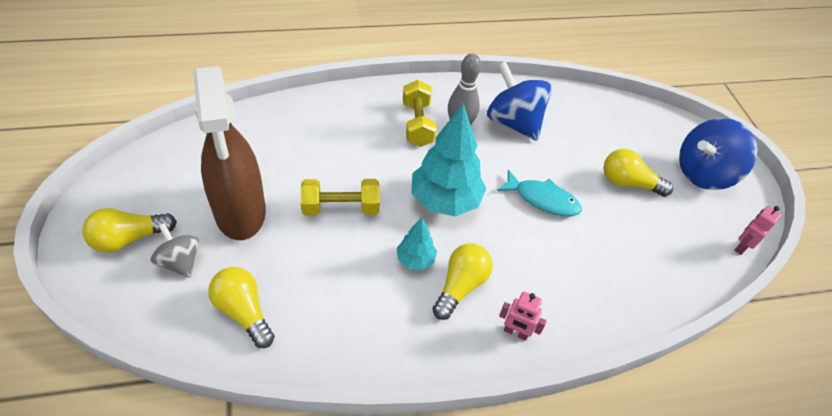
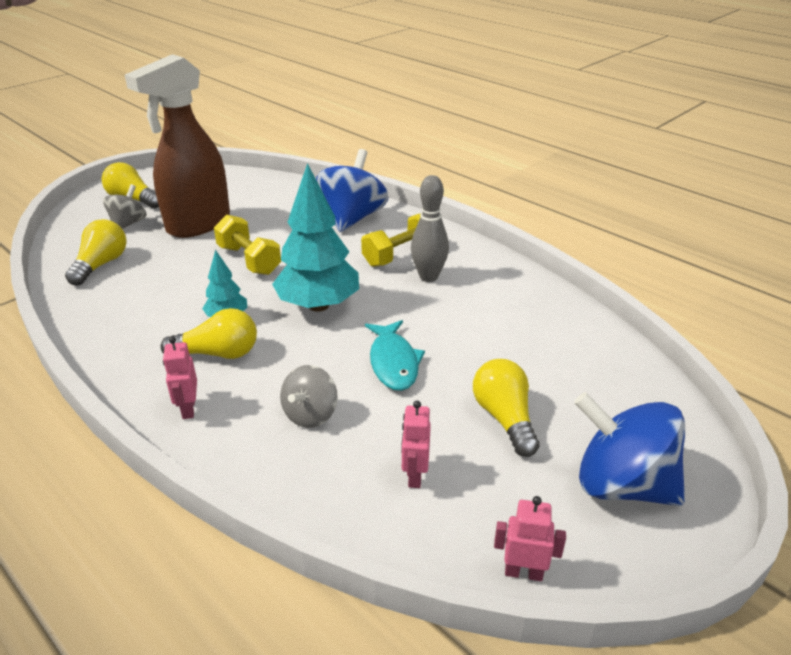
camera: 60 degrees right, 15 degrees down
blue spinning top [487,62,552,141] -> blue spinning top moved to [316,149,389,232]
none -> grey spinning top [280,365,338,428]
none -> pink robot [401,401,431,488]

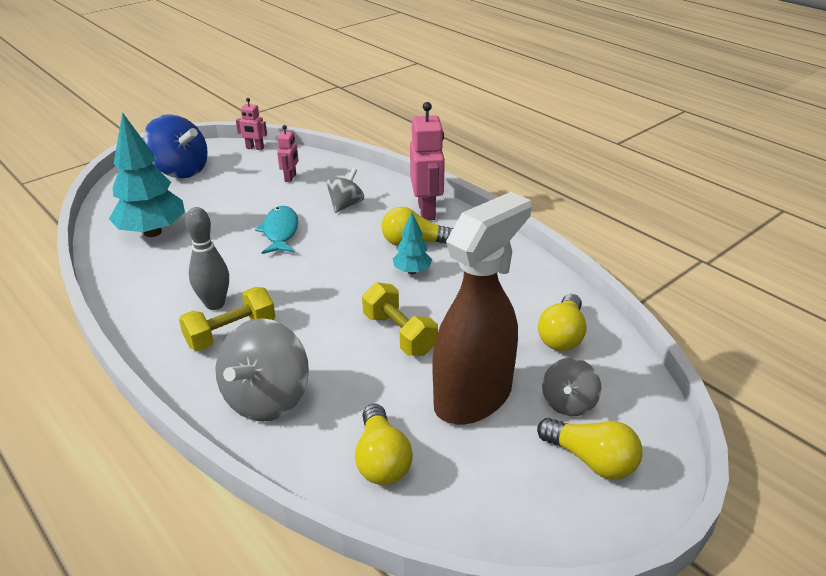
camera: 175 degrees left, 0 degrees up
pink robot [163,336,197,419] -> pink robot [410,102,445,220], size x1.88
turquoise tree [272,163,359,312] -> turquoise tree moved to [109,112,185,237]
blue spinning top [316,149,389,232] -> grey spinning top [215,318,309,422]
yellow light bulb [473,359,539,457] -> yellow light bulb moved to [355,404,413,485]

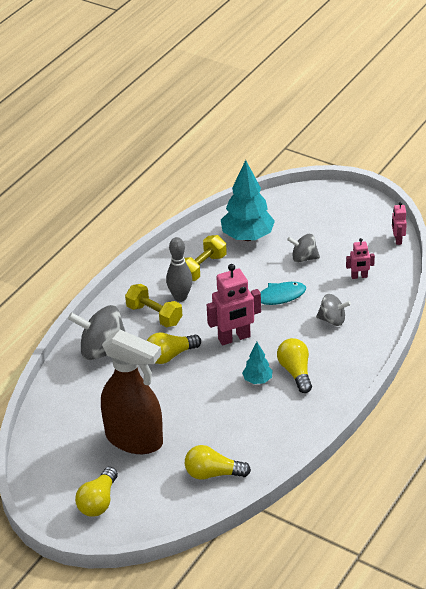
camera: 75 degrees right, 5 degrees up
blue spinning top [143,114,208,178] -> none
yellow light bulb [355,404,413,485] -> yellow light bulb moved to [147,332,201,364]
yellow dumbbell [362,282,438,356] -> yellow dumbbell moved to [185,235,227,281]
pink robot [410,102,445,220] -> pink robot moved to [207,264,261,345]
grey spinning top [542,358,602,416] -> grey spinning top moved to [287,234,320,263]

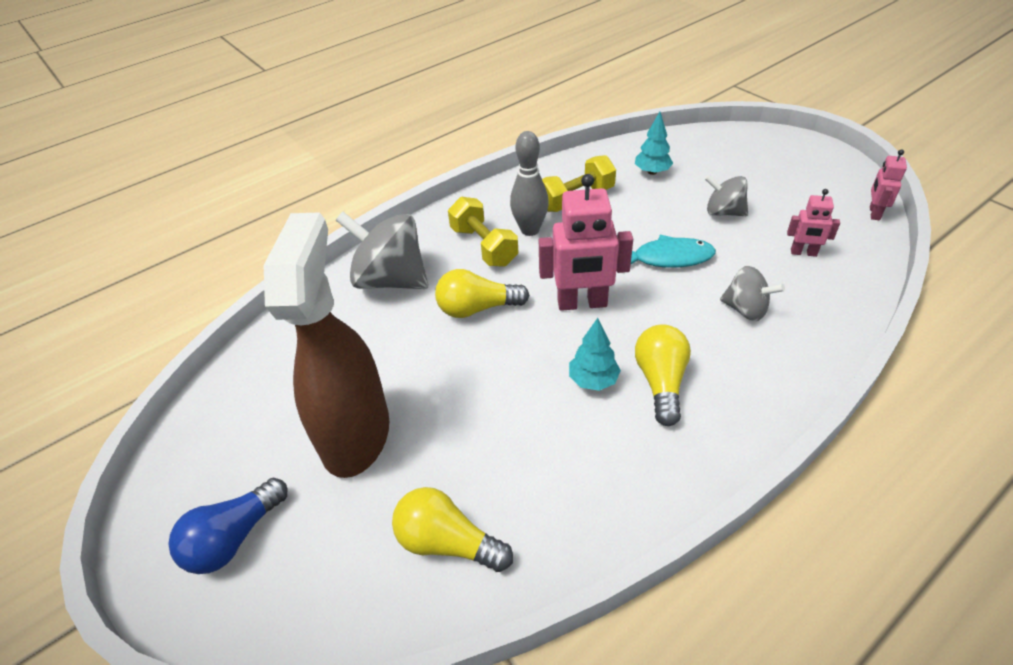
camera: 20 degrees right, 5 degrees up
yellow light bulb [75,467,118,517] -> blue light bulb [169,478,288,574]
brown spray bottle [101,330,163,454] -> brown spray bottle turned 135 degrees counterclockwise [263,212,389,478]
turquoise tree [221,160,275,241] -> turquoise tree [635,112,673,175], size x0.51

